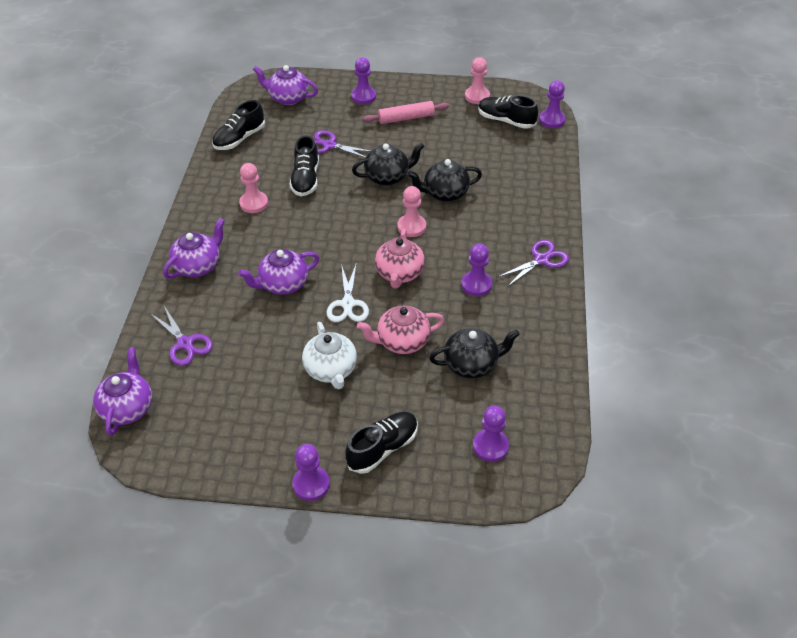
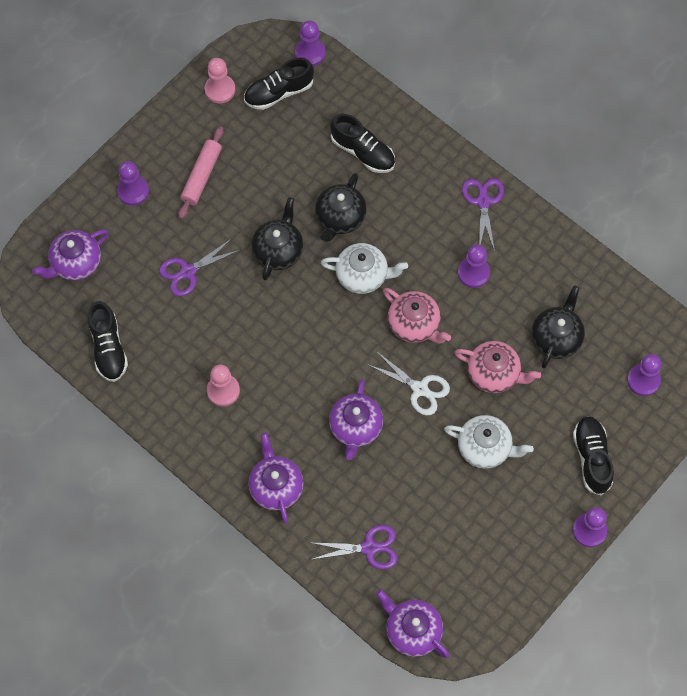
camera: 55 degrees left, 20 degrees up
black shoe [289,135,319,196] -> black shoe moved to [330,114,395,173]
pink teapot [357,305,444,354] -> pink teapot turned 90 degrees counterclockwise [454,341,541,393]
pink pawn [397,186,426,237] -> white teapot [321,243,408,294]

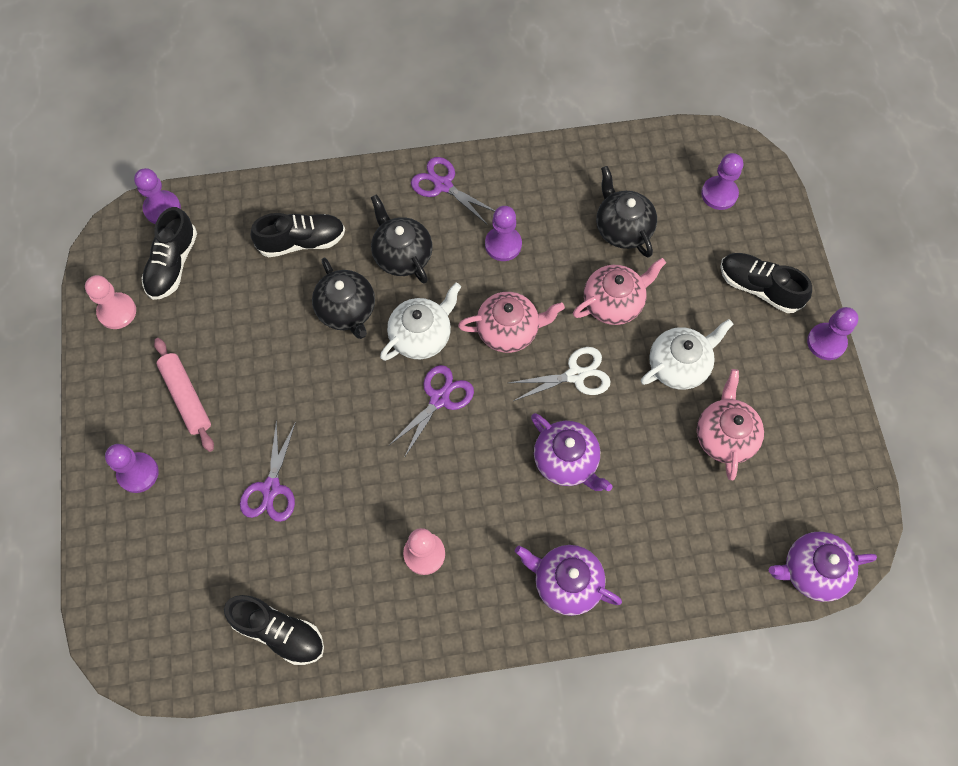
camera: 50 degrees left, 0 degrees up
purple teapot [32,229,109,281] -> none
black teapot [251,197,303,281] -> black teapot moved to [371,194,432,284]
purple scissors [310,525,398,569] -> purple scissors moved to [388,365,474,458]
none -> pink teapot [697,369,764,480]

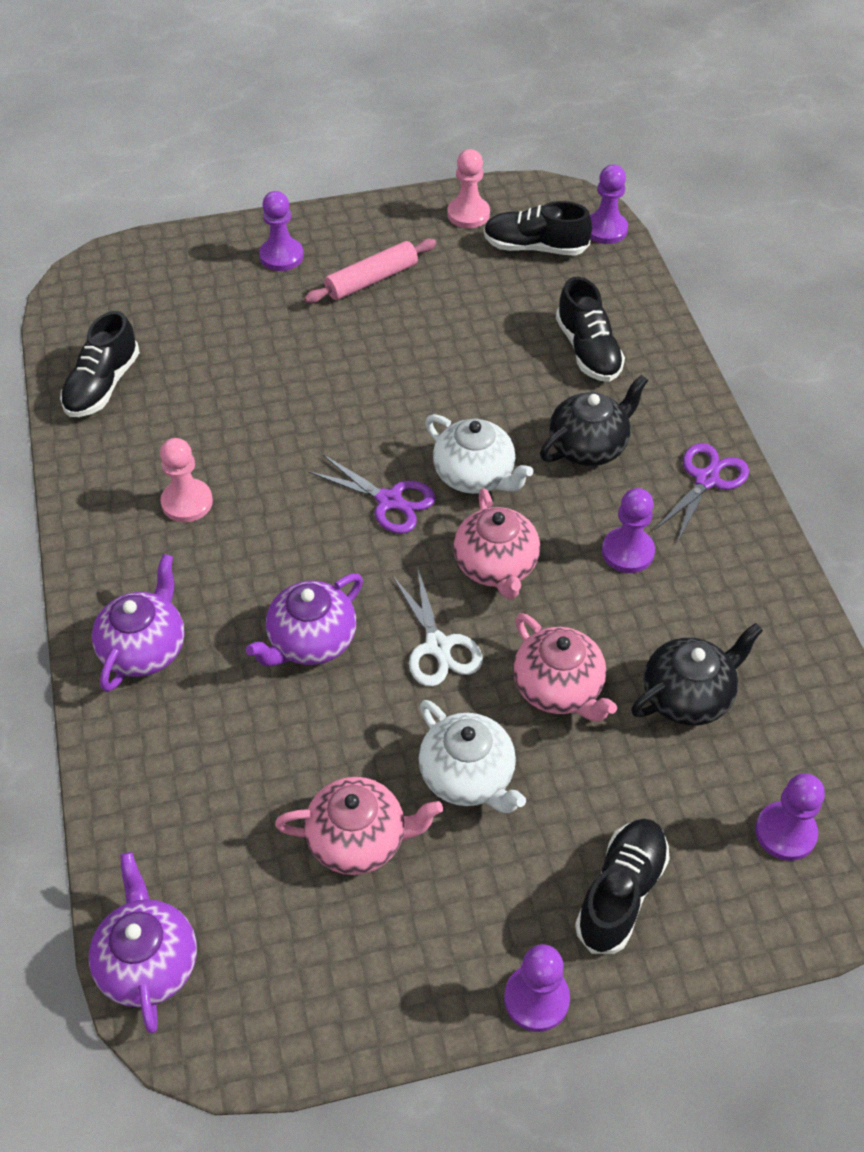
camera: 85 degrees right, 15 degrees down
purple scissors [240,420,296,522] -> none
black teapot [312,258,375,339] -> none

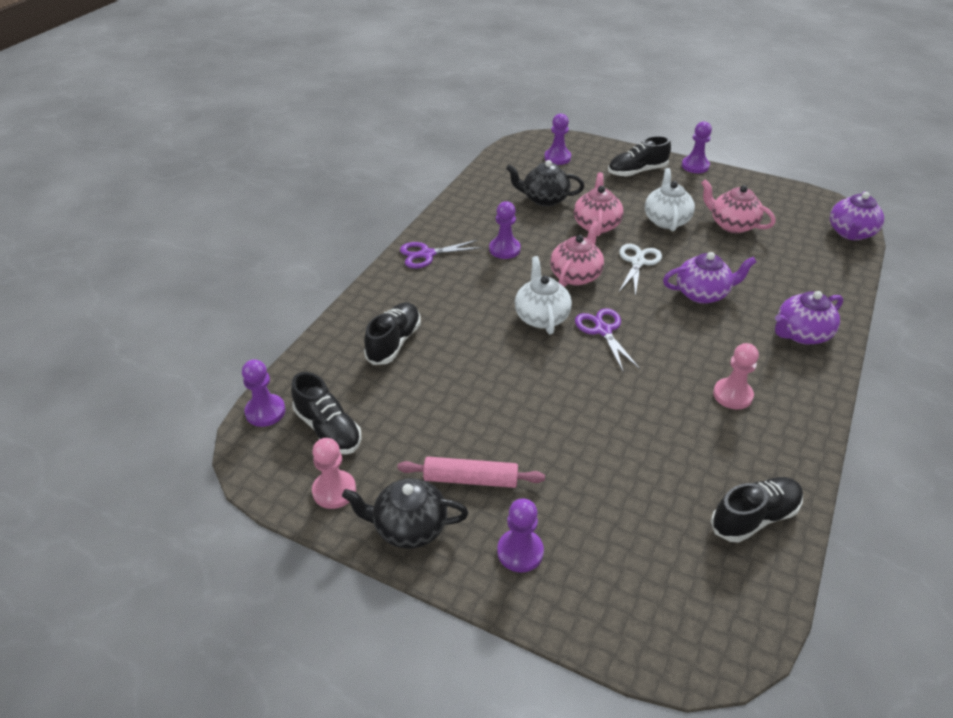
camera: 140 degrees left, 10 degrees down
black teapot [540,375,648,466] -> black teapot moved to [342,478,469,549]

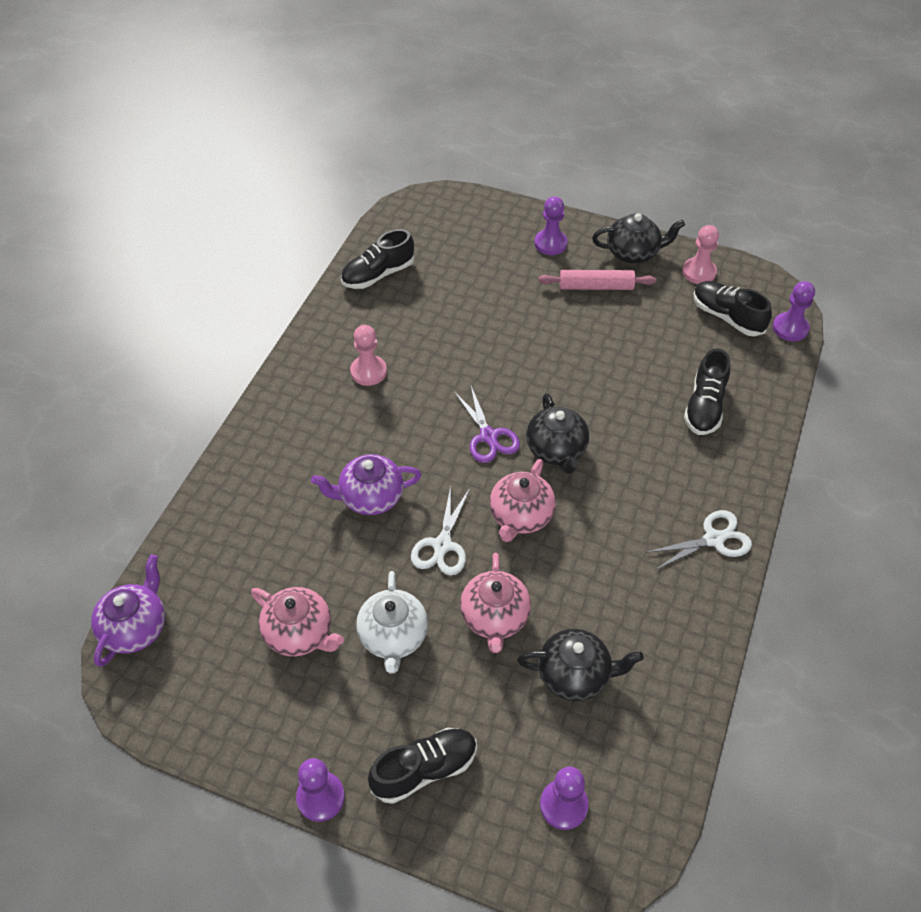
camera: 175 degrees right, 10 degrees up
purple scissors [400,240,483,268] -> white scissors [645,510,752,570]
purple pawn [489,201,521,259] -> none
white teapot [515,256,572,334] -> black teapot [526,393,589,474]
purple teapot [775,291,843,344] -> none

